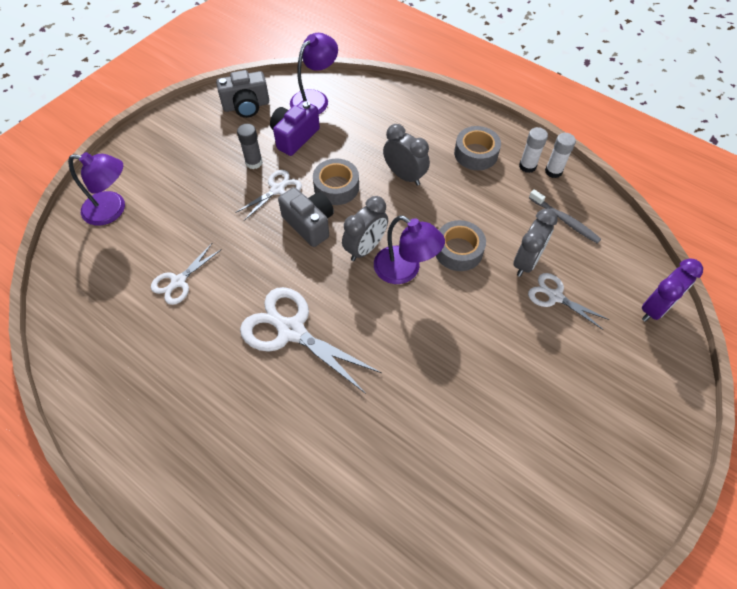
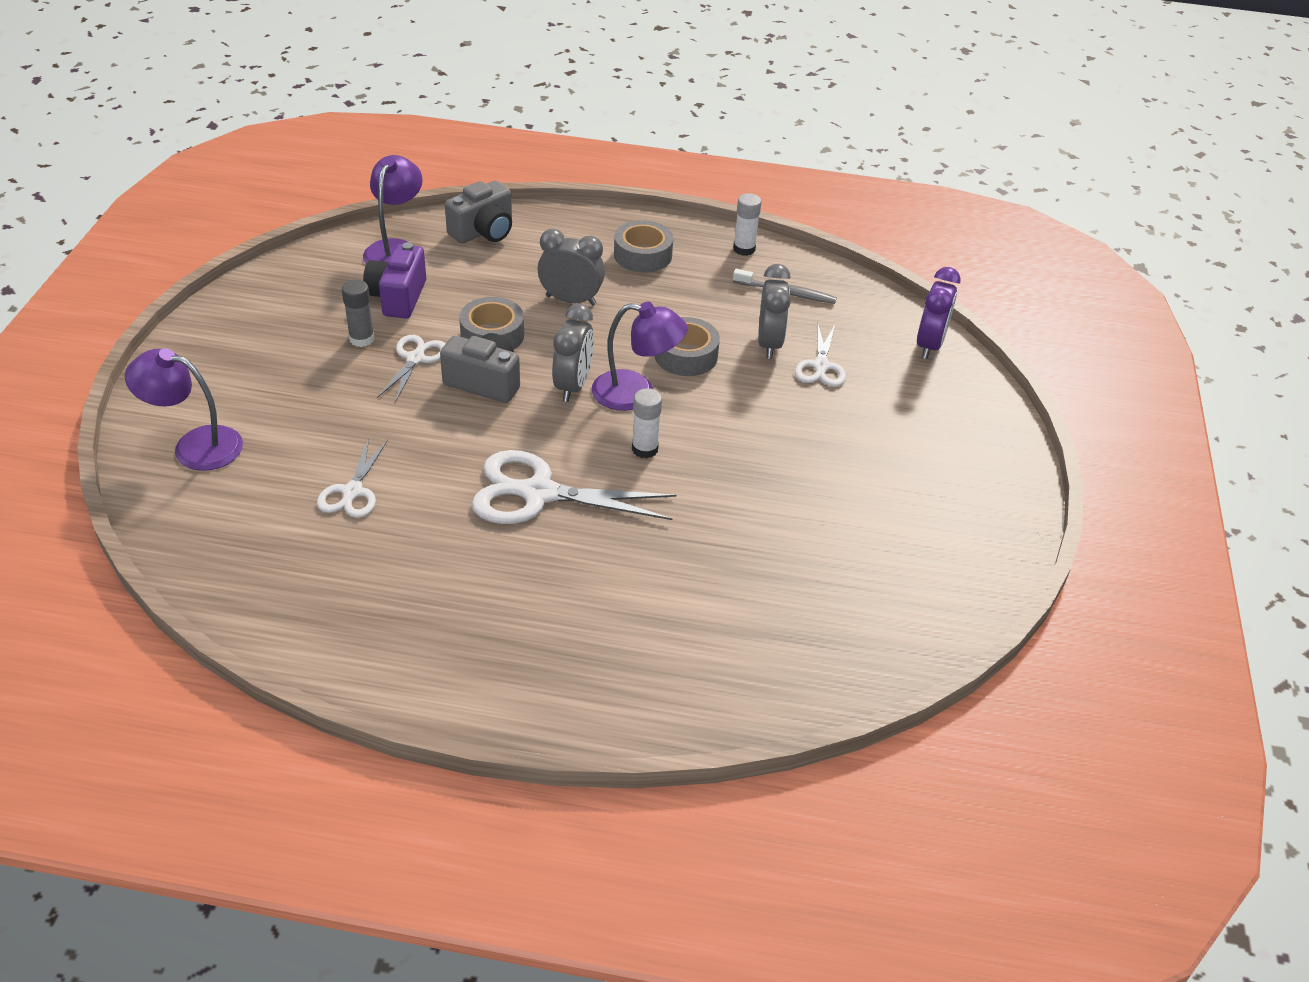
camera: 30 degrees left, 15 degrees down
purple lamp [68,152,125,226] -> purple lamp turned 150 degrees counterclockwise [125,348,243,471]
grey camera [216,70,269,118] -> grey camera moved to [445,181,512,243]
white glue stick [519,127,548,173] -> white glue stick moved to [632,388,662,459]
white scissors [528,273,610,330] -> white scissors turned 90 degrees counterclockwise [795,325,846,387]

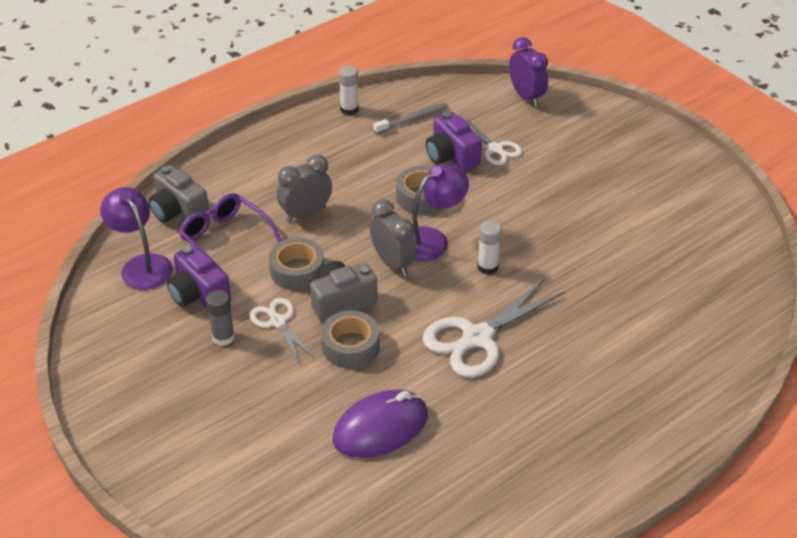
camera: 45 degrees left, 0 degrees up
purple lamp [125,348,243,471] -> none
white scissors [317,438,388,518] -> purple mouse [332,389,428,458]
grey camera [445,181,512,243] -> grey camera turned 135 degrees clockwise [149,165,209,223]
grey tape [614,220,673,273] -> grey tape moved to [321,310,380,368]
grey clock [758,264,791,359] -> purple camera [426,112,482,171]
none -> purple glasses [179,193,282,276]

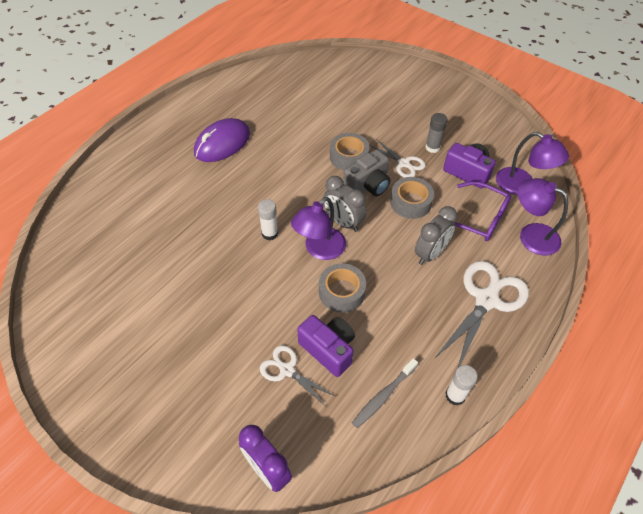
camera: 165 degrees right, 10 degrees up
grey camera [149,165,209,223] -> purple lamp [518,178,568,256]
purple mouse [332,389,428,458] -> purple mouse moved to [194,118,250,162]
white scissors [422,278,565,377] -> white scissors moved to [434,261,529,367]

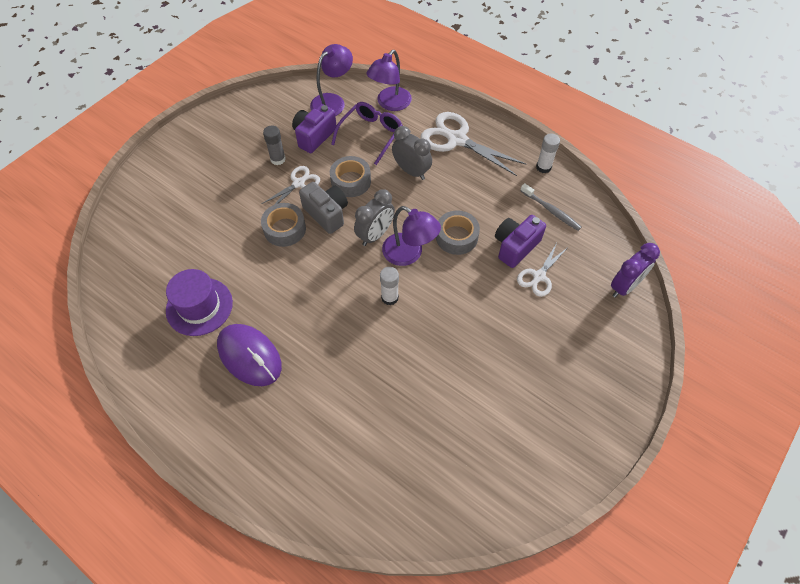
camera: 90 degrees left, 5 degrees up
none -> purple hat [166,269,233,336]

